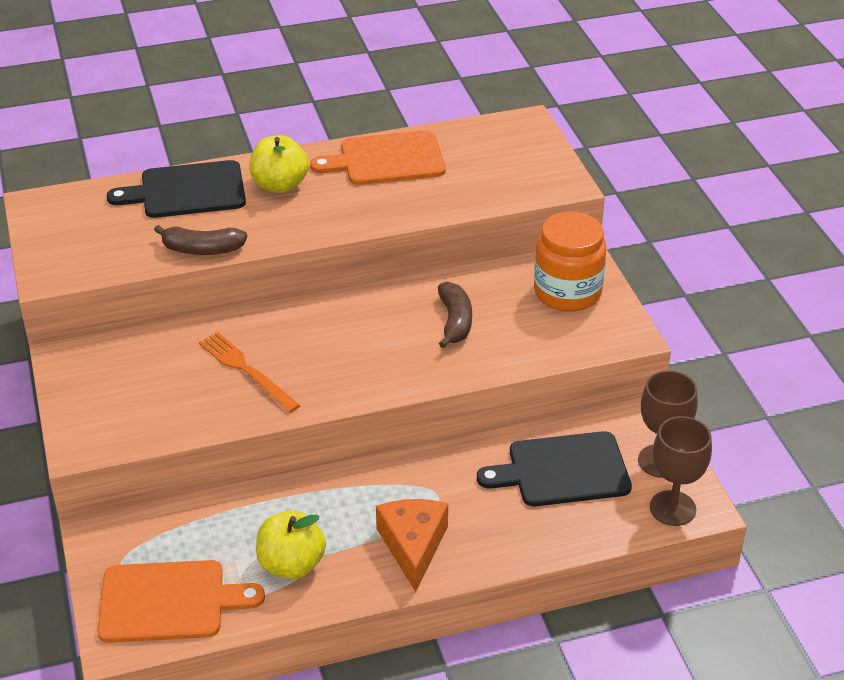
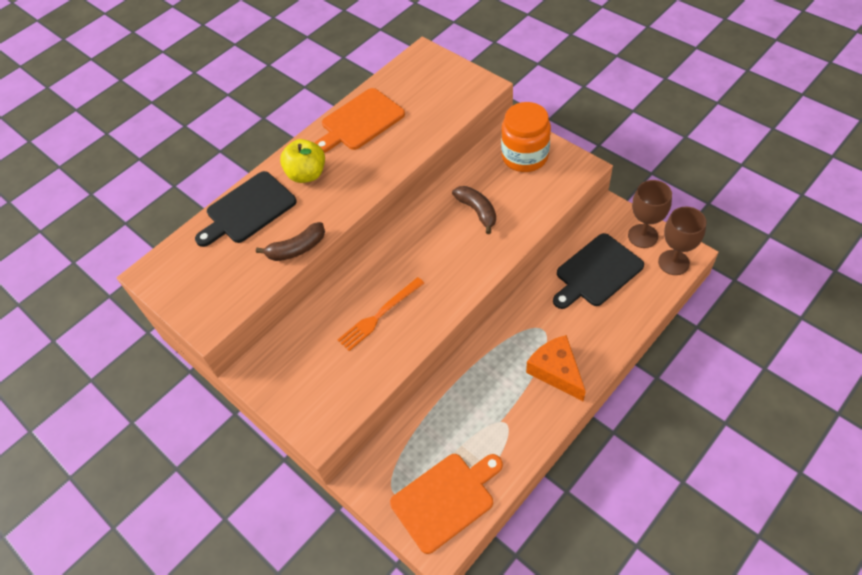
camera: 25 degrees left, 15 degrees up
orange fork [199,332,301,413] -> orange fork turned 60 degrees counterclockwise [338,277,424,351]
yellow apple [256,510,326,579] -> none

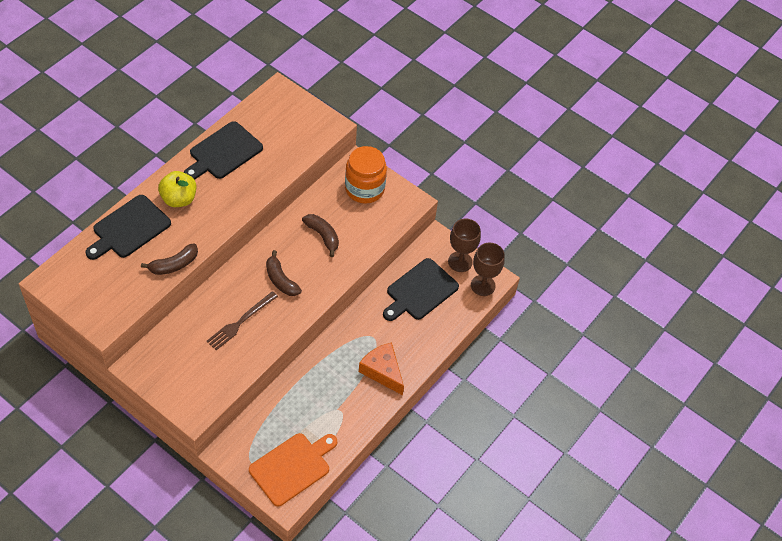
camera: 15 degrees left, 0 degrees up
orange cutting board [315,88,405,153] -> black cutting board [184,121,263,180]
orange fork [338,277,424,351] -> brown fork [207,291,278,350]
none -> brown banana [266,250,302,296]

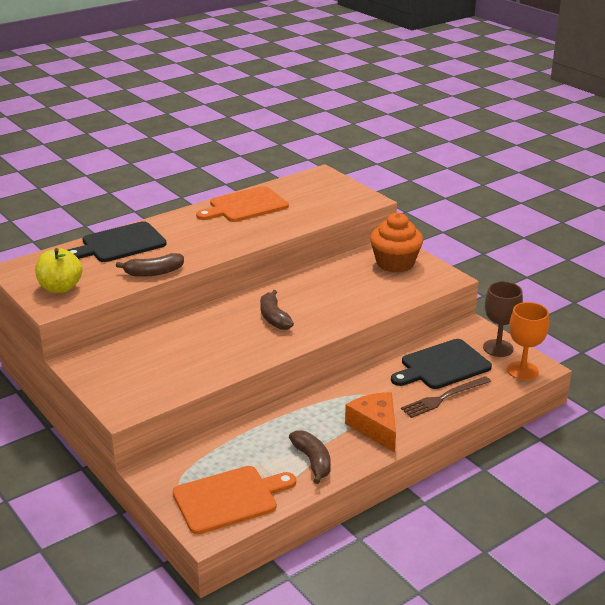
camera: 20 degrees right, 25 degrees down
yellow apple [158,171,196,207] -> yellow apple moved to [35,248,82,293]
black cutting board [184,121,263,180] -> orange cutting board [196,186,289,222]
brown fork [207,291,278,350] -> brown fork moved to [401,376,491,418]
brown banana [302,214,339,257] -> brown banana moved to [289,430,331,484]
orange jar [345,146,387,204] -> orange cupcake [370,213,423,273]
brown goblet [471,243,505,296] -> orange goblet [507,302,549,380]

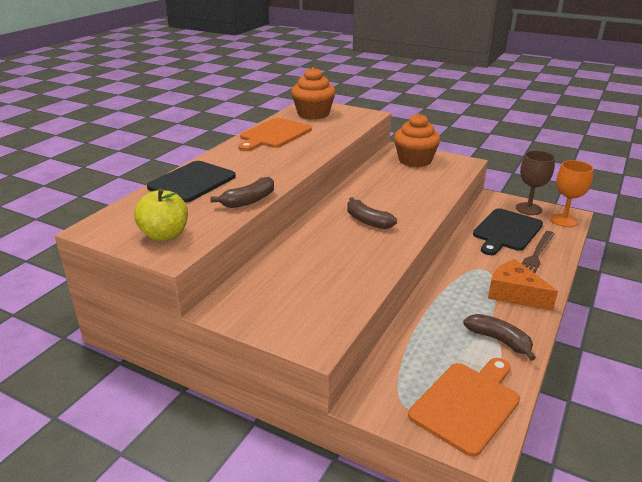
camera: 25 degrees left, 0 degrees up
none -> orange cupcake [291,67,336,120]

